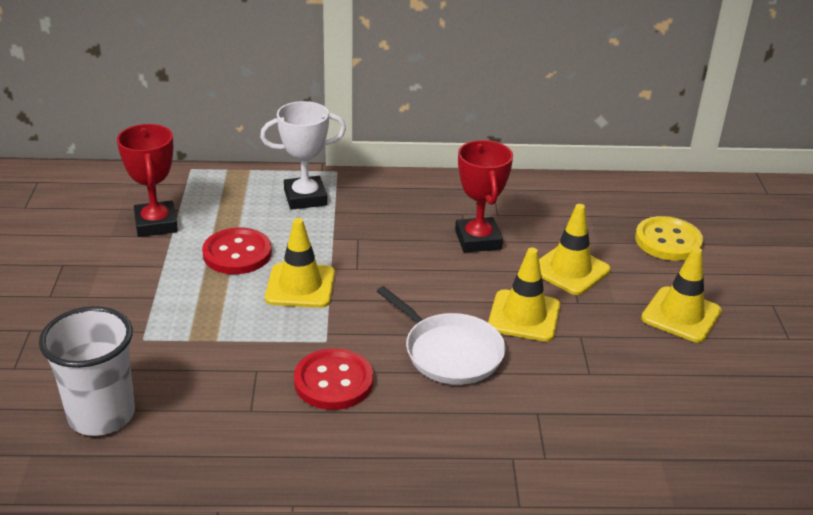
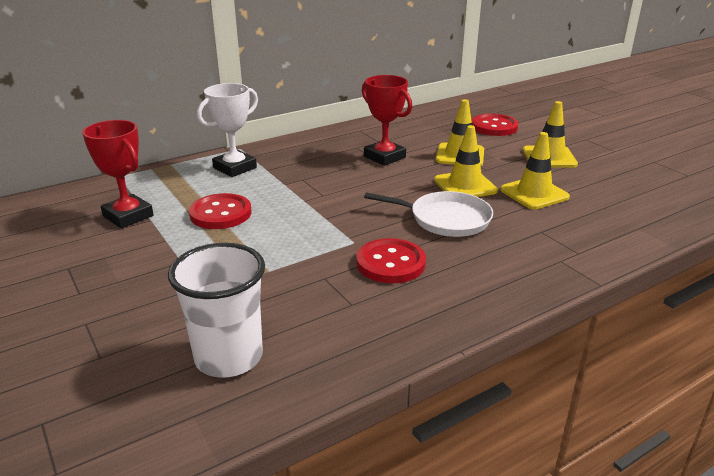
camera: 30 degrees left, 5 degrees down
yellow traffic cone [265,218,335,308] -> yellow traffic cone moved to [500,132,570,209]
yellow button [635,216,703,261] -> red button [472,114,519,136]

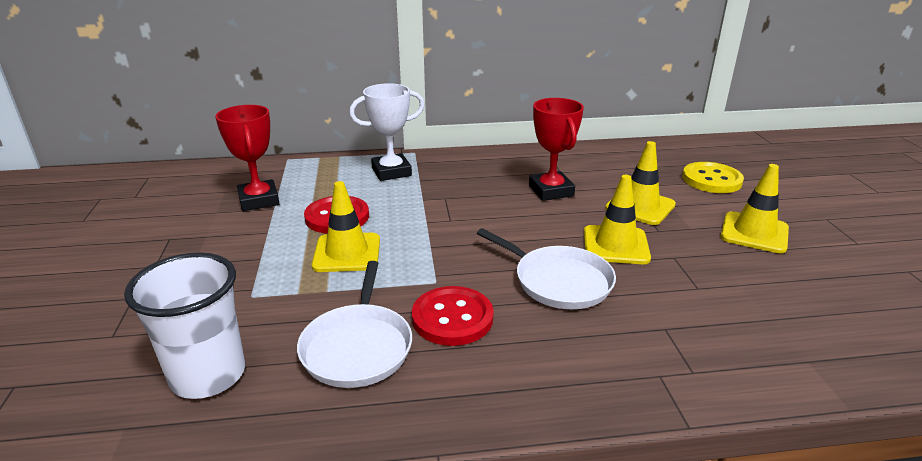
camera: 25 degrees right, 0 degrees up
red button [472,114,519,136] -> yellow button [682,162,744,193]
yellow traffic cone [500,132,570,209] -> yellow traffic cone moved to [312,181,380,272]
none -> white pan [297,261,412,388]

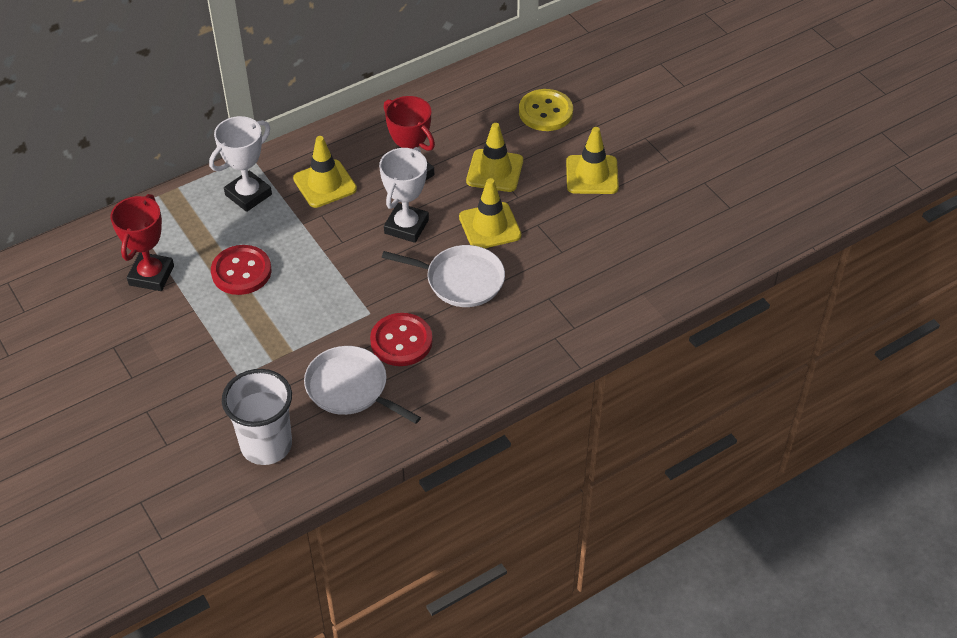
camera: 25 degrees left, 20 degrees up
red trophy [215,105,280,211] -> red trophy turned 60 degrees clockwise [110,194,174,291]
white pan [297,261,412,388] -> white pan turned 150 degrees clockwise [304,346,421,424]
yellow traffic cone [312,181,380,272] -> yellow traffic cone moved to [293,136,357,208]
none -> white trophy [379,147,429,243]

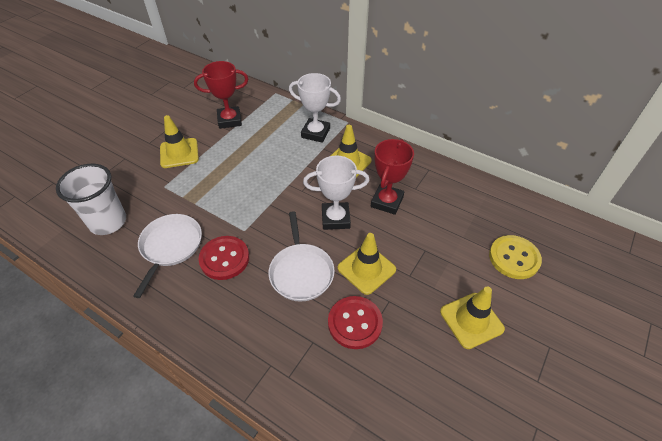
camera: 65 degrees right, 0 degrees up
red button [211,245,271,295] -> red button moved to [328,296,383,349]
yellow traffic cone [466,123,523,192] -> yellow traffic cone moved to [160,115,199,168]

